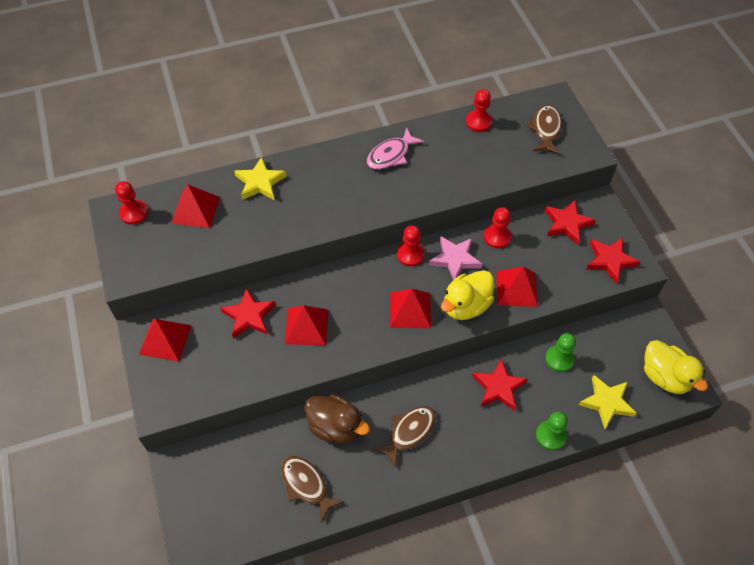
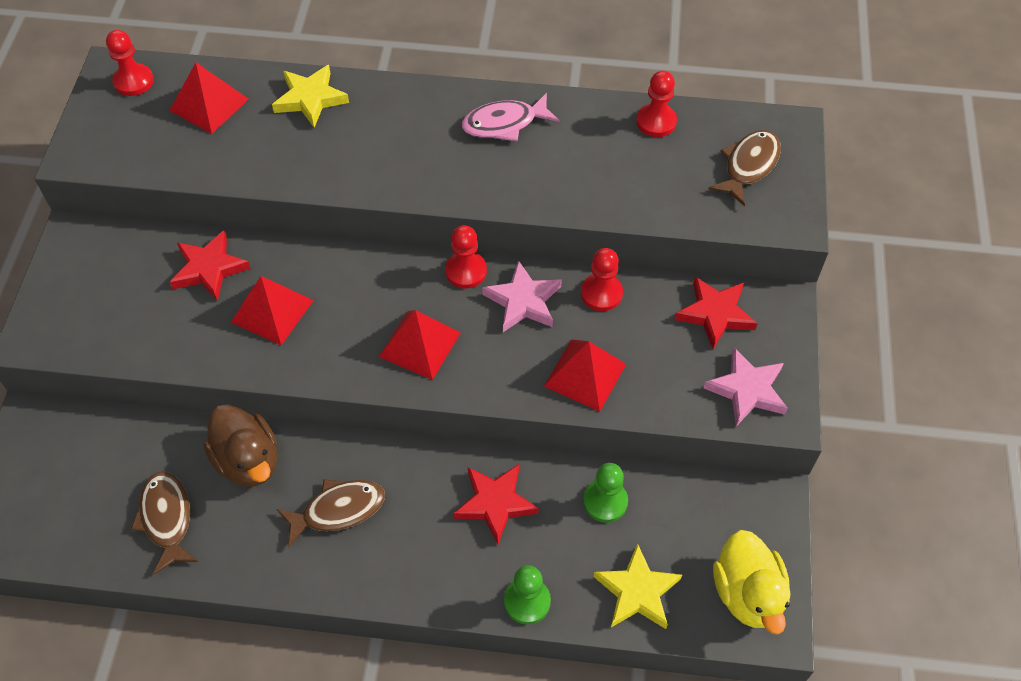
camera: 25 degrees right, 0 degrees up
red pyramid [139,319,192,362] -> none
yellow duck [441,270,494,320] -> none
red star [586,237,640,284] -> pink star [704,348,788,426]

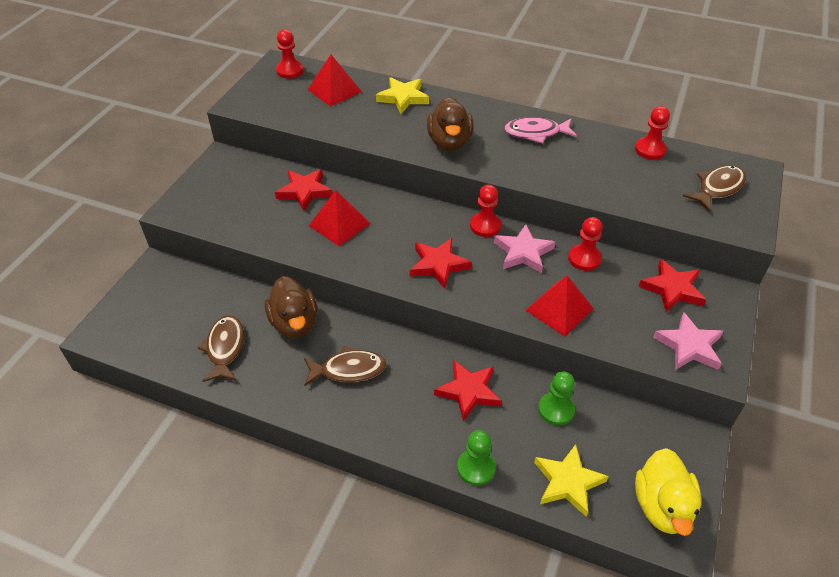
camera: 15 degrees right, 10 degrees down
red pyramid [379,310,460,380] -> red star [410,238,472,289]
none -> brown duck [427,97,473,151]

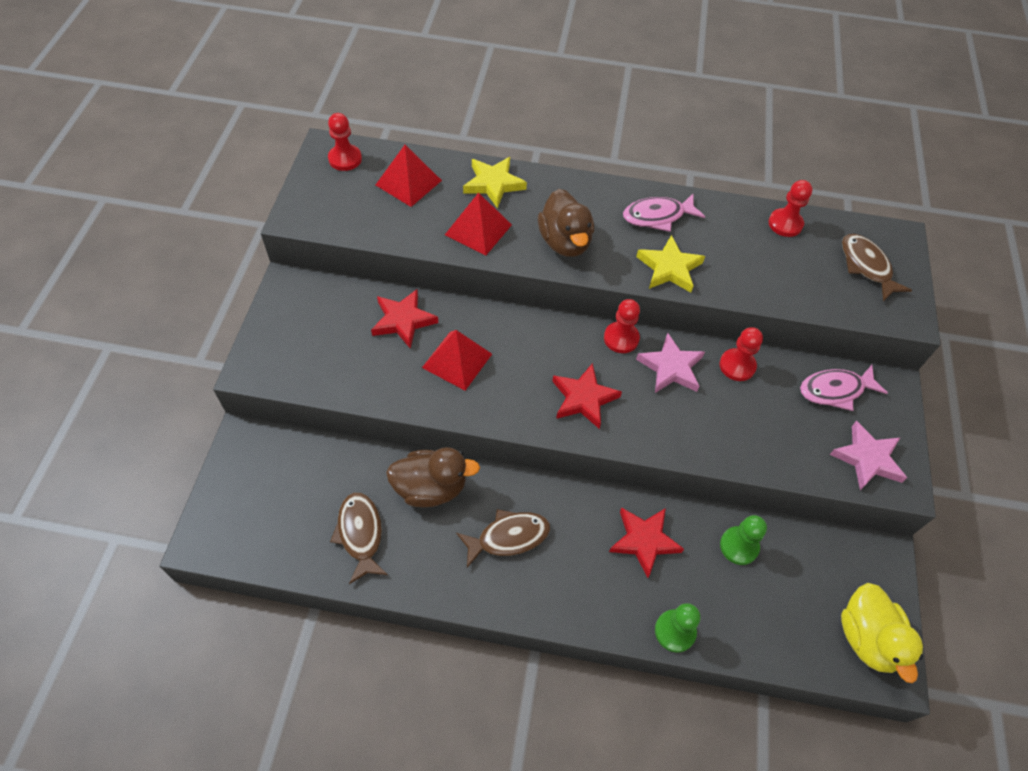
camera: 15 degrees left, 10 degrees up
brown duck [265,276,317,338] -> brown duck turned 60 degrees counterclockwise [386,447,480,507]
red pyramid [525,276,594,337] -> red pyramid moved to [445,193,512,256]
yellow star [534,444,609,517] -> yellow star moved to [636,235,705,293]
red star [639,259,706,312] -> pink fish [800,365,888,411]
brown fish [683,165,746,212] -> brown fish turned 60 degrees counterclockwise [842,234,912,301]

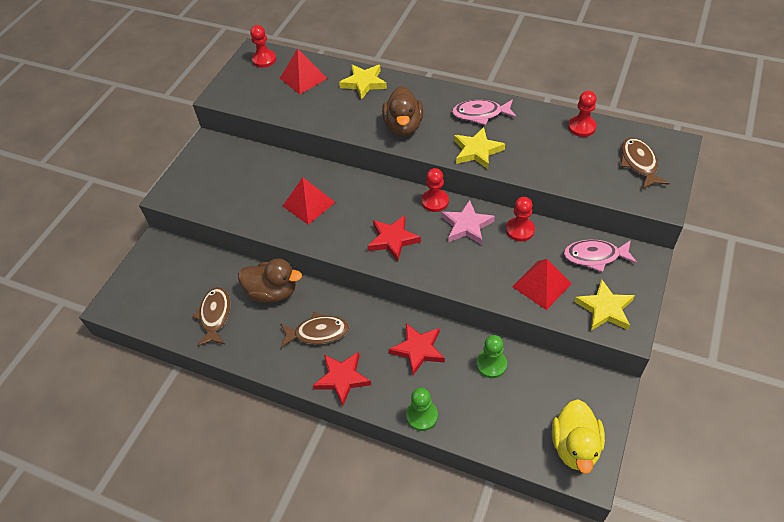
camera: 20 degrees right, 5 degrees down
red star [371,289,438,349] -> red star moved to [313,352,371,406]
red pyramid [445,193,512,256] -> red pyramid moved to [512,259,572,310]
pink star [830,421,907,490] -> yellow star [574,279,635,331]

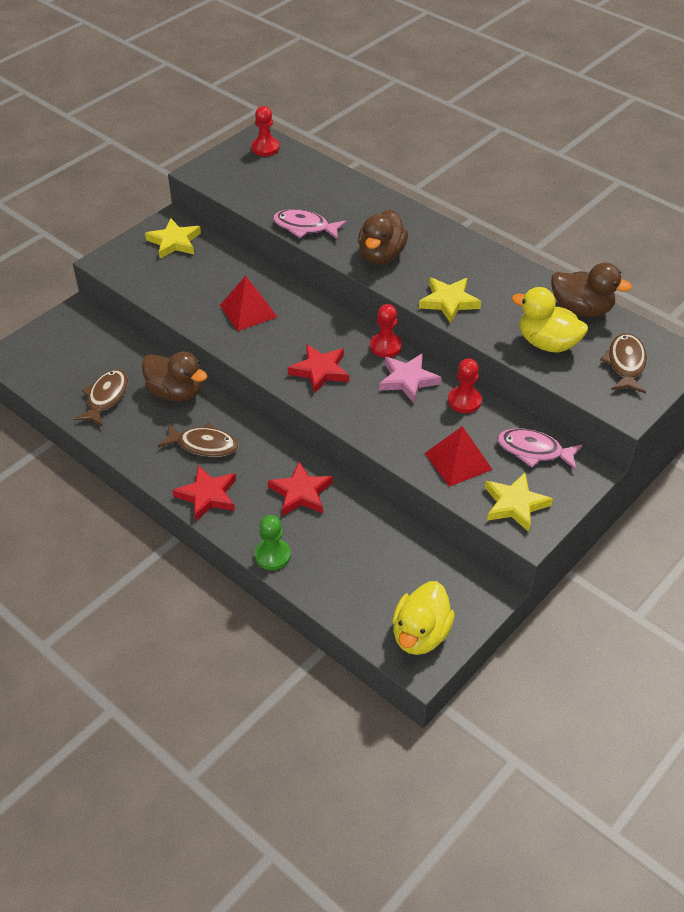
camera: 15 degrees right, 5 degrees down
red pyramid [280,49,328,94] -> none
yellow star [339,64,387,100] -> yellow star moved to [145,218,201,259]
pink fish [452,99,516,125] -> pink fish moved to [273,209,346,240]
green pawn [476,335,507,378] -> none
red pawn [568,91,597,137] -> brown duck [551,263,632,317]
none -> yellow duck [511,287,588,353]

